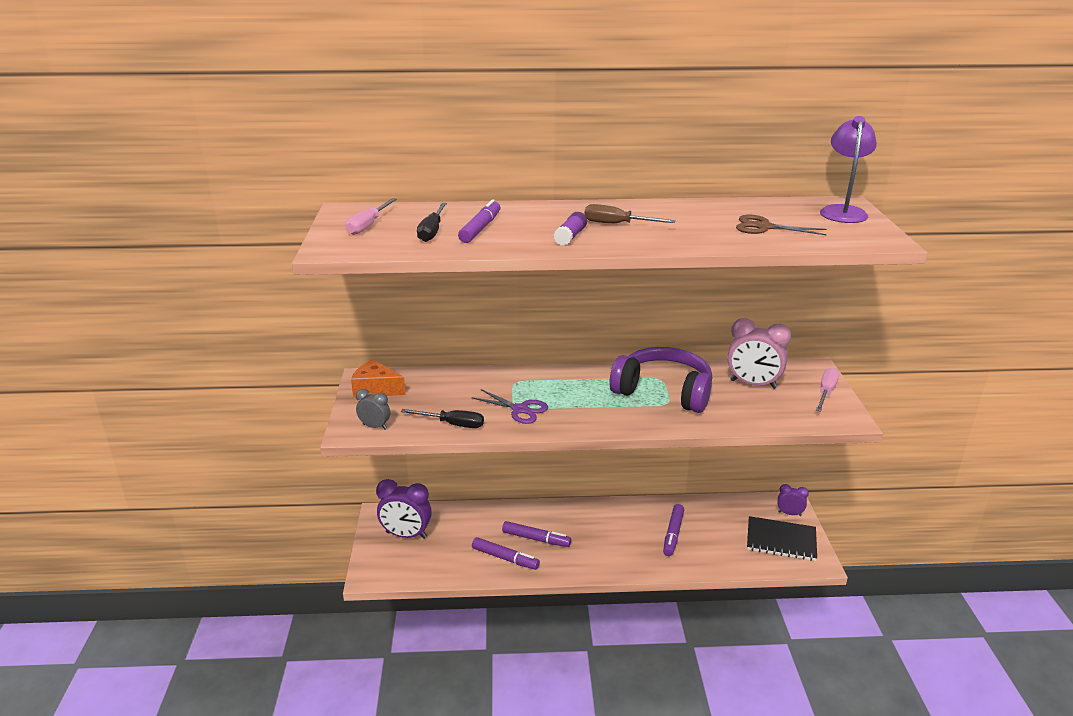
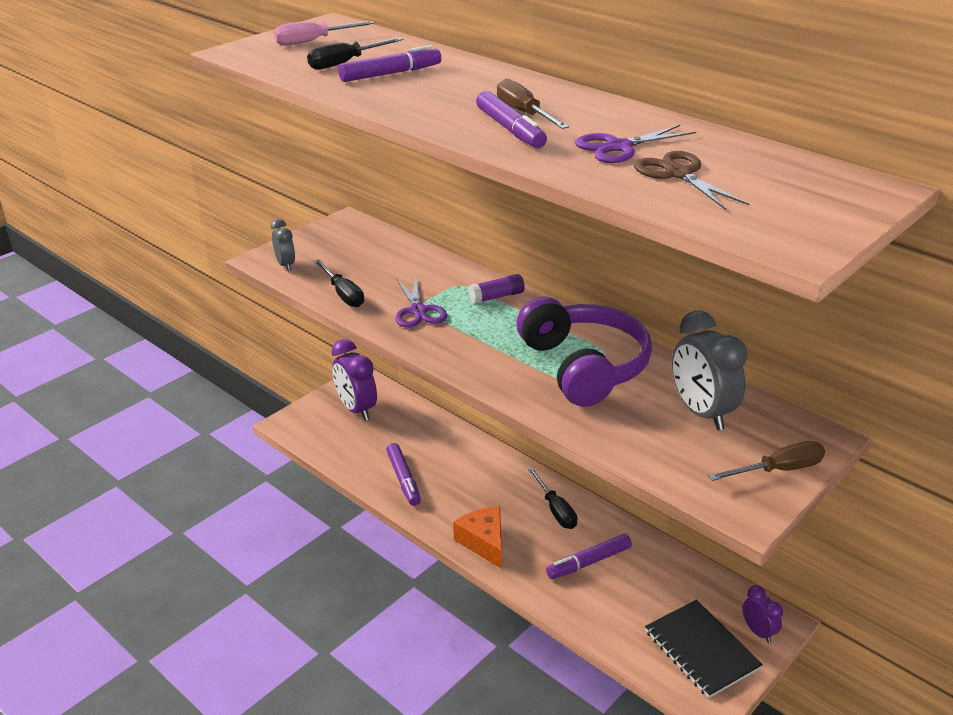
camera: 45 degrees right, 5 degrees up
orange cheese [351,359,406,397] -> orange cheese moved to [453,506,502,569]
purple marker [502,521,571,547] -> purple marker moved to [476,91,547,148]
purple glue stick [554,212,587,246] -> purple glue stick moved to [468,274,525,304]
pink clock [727,318,791,389] -> grey clock [672,311,748,430]
pink screwdriver [816,368,839,412] -> brown screwdriver [708,441,825,481]
purple lamp [820,116,877,223] -> none
none -> black screwdriver [528,467,577,529]
none -> purple scissors [575,125,696,163]

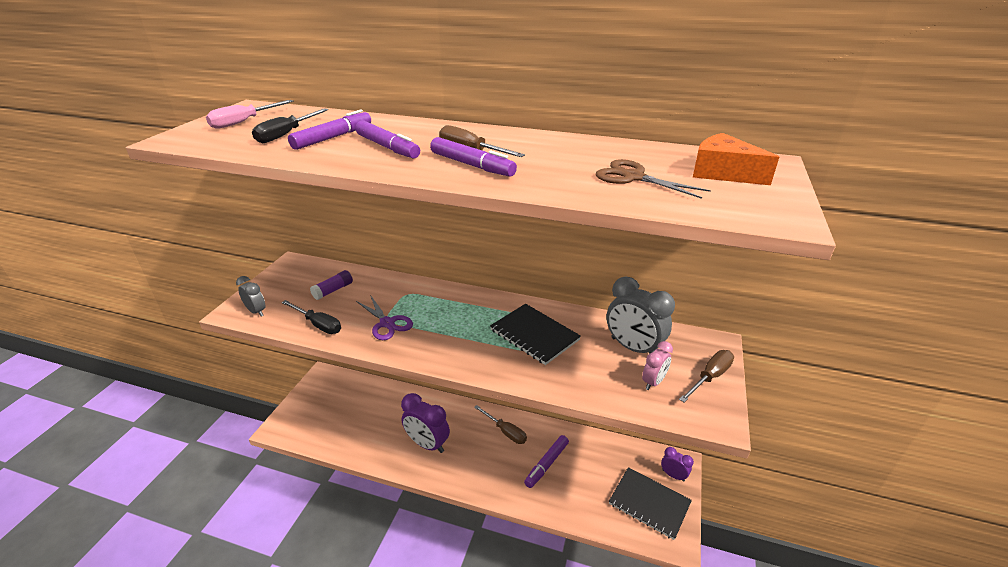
camera: 25 degrees left, 0 degrees up
purple clock [332,339,377,421] -> purple clock moved to [401,393,450,453]
purple marker [386,443,421,506] -> purple marker moved to [356,121,420,158]
orange cheese [453,506,502,569] -> orange cheese moved to [693,133,779,185]
purple glue stick [468,274,525,304] -> purple glue stick moved to [310,270,353,300]
purple headphones [516,297,652,407] -> black notebook [490,304,581,365]
black screwdriver [528,467,577,529] -> brown screwdriver [474,405,527,444]
purple scissors [575,125,696,163] -> none
none -> pink clock [642,341,673,390]

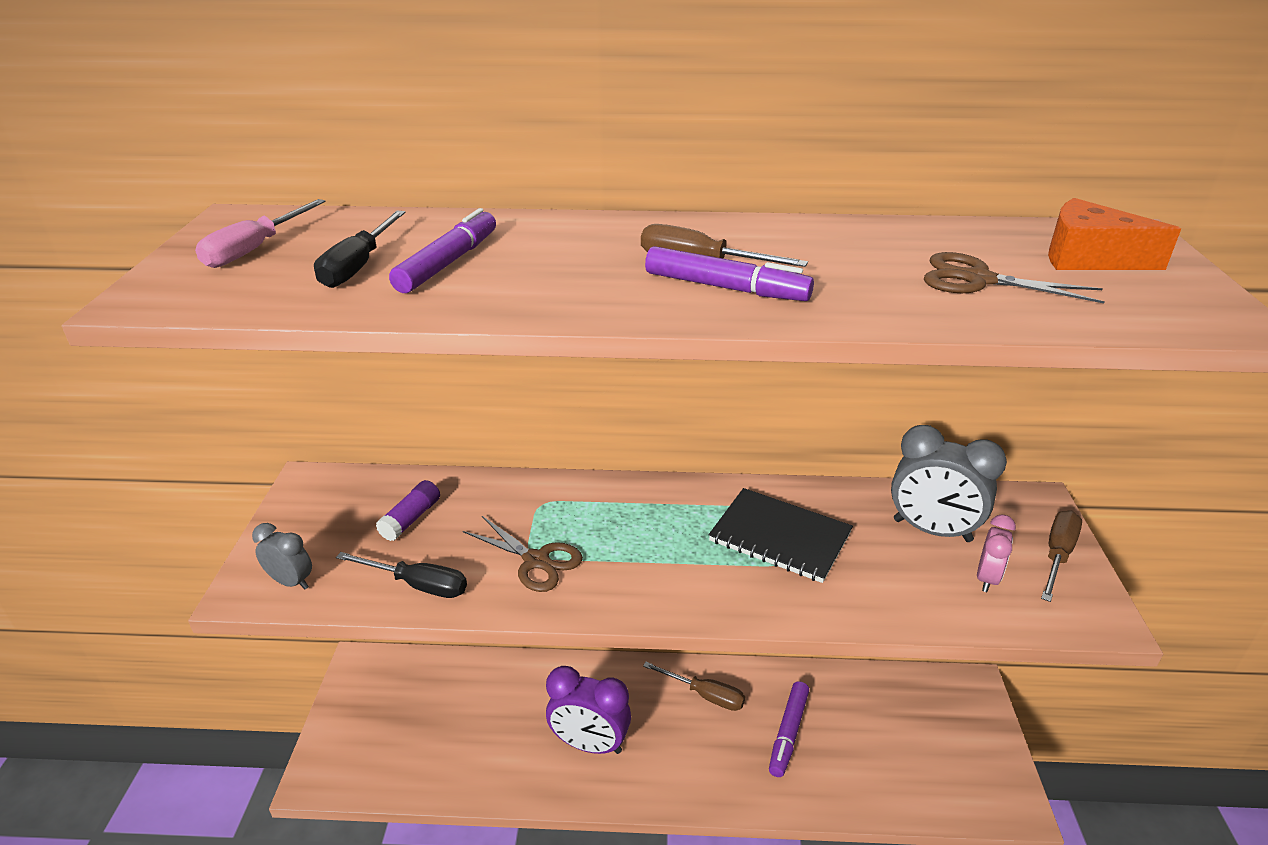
camera: 15 degrees left, 0 degrees up
purple marker [356,121,420,158] -> none
purple scissors [356,295,413,340] -> brown scissors [463,516,583,592]
black notebook [609,467,692,540] -> none
purple clock [661,447,694,482] -> none

